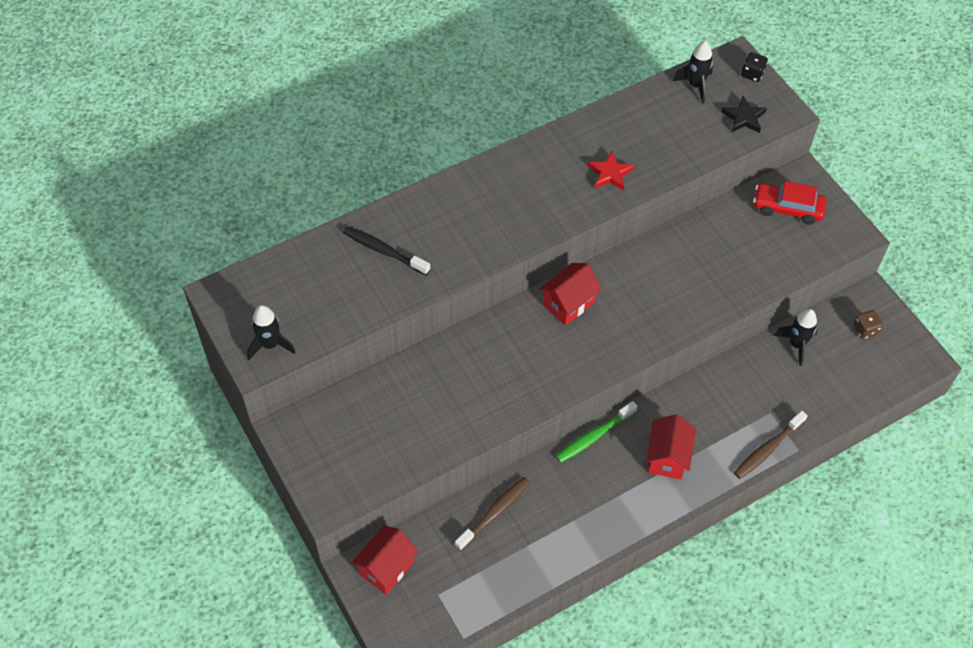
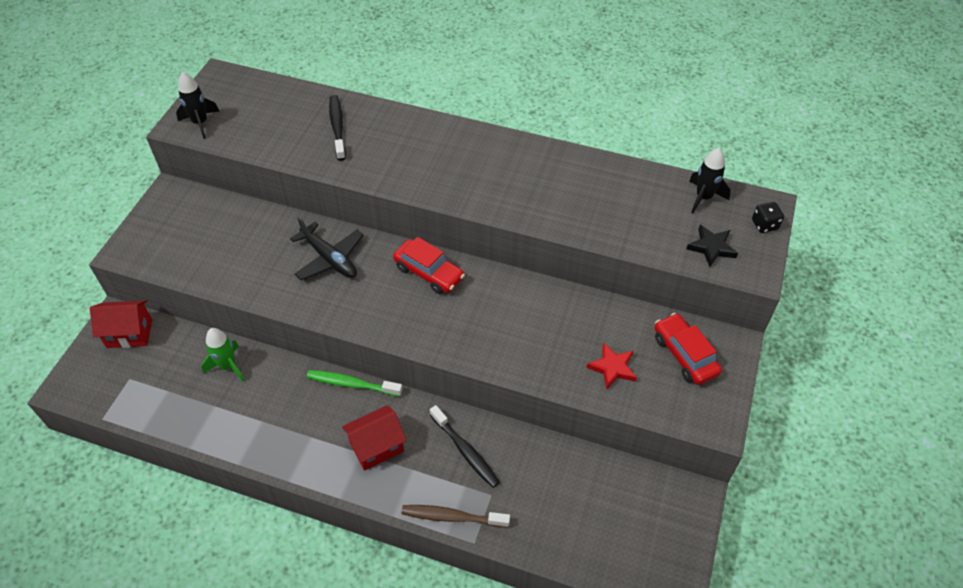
camera: 50 degrees right, 5 degrees down
brown toothbrush [455,477,530,551] -> green rocket [201,328,245,382]
red house [539,263,602,326] -> red car [393,237,465,294]
red star [588,151,634,191] -> red star moved to [586,343,637,389]
black rocket [774,309,818,366] -> none
brown dice [853,310,883,339] -> none
none -> black plane [290,217,364,280]
none -> black toothbrush [430,405,500,488]

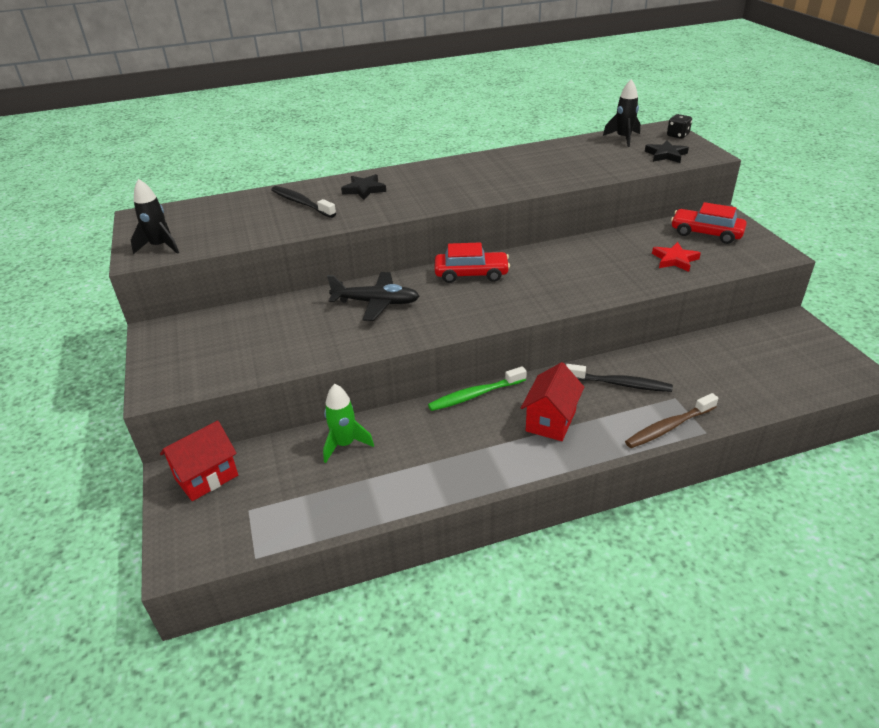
camera: 35 degrees left, 15 degrees down
none -> black star [341,174,386,200]

